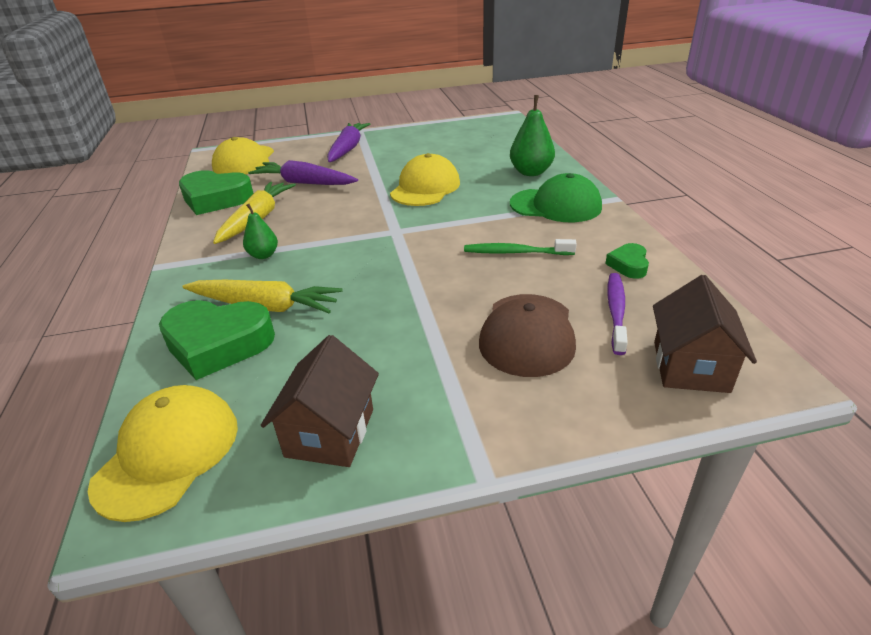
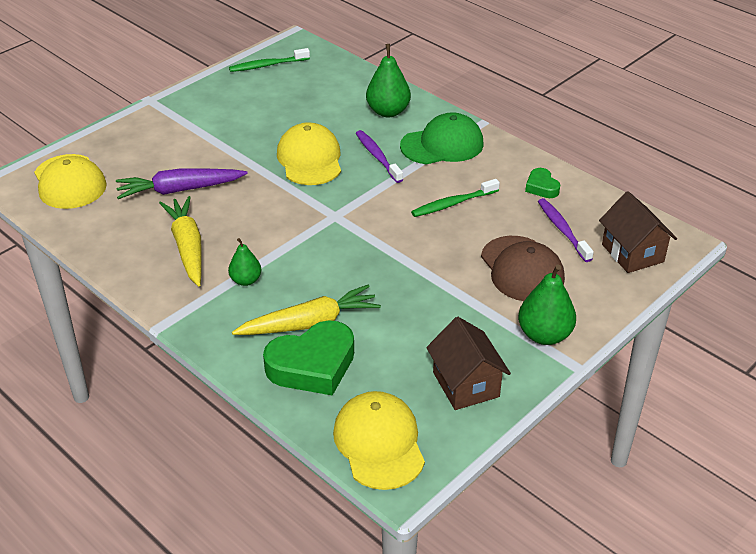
camera: 35 degrees left, 5 degrees up
green heart [179,170,254,215] -> none
purple carrot [327,123,370,162] -> none
none -> green toothbrush [229,48,310,72]
none -> purple toothbrush [356,130,403,183]
none -> green pear [518,264,576,345]

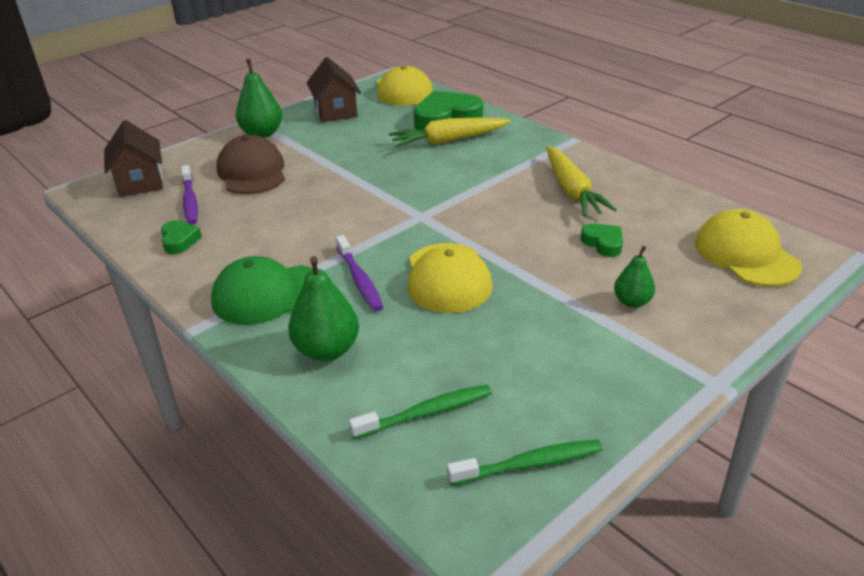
camera: 175 degrees left, 5 degrees down
purple carrot [116,168,248,199] -> green heart [581,223,623,257]
green pear [228,238,261,286] -> green pear moved to [614,246,655,308]
green toothbrush [411,179,500,217] -> green toothbrush moved to [349,385,492,439]

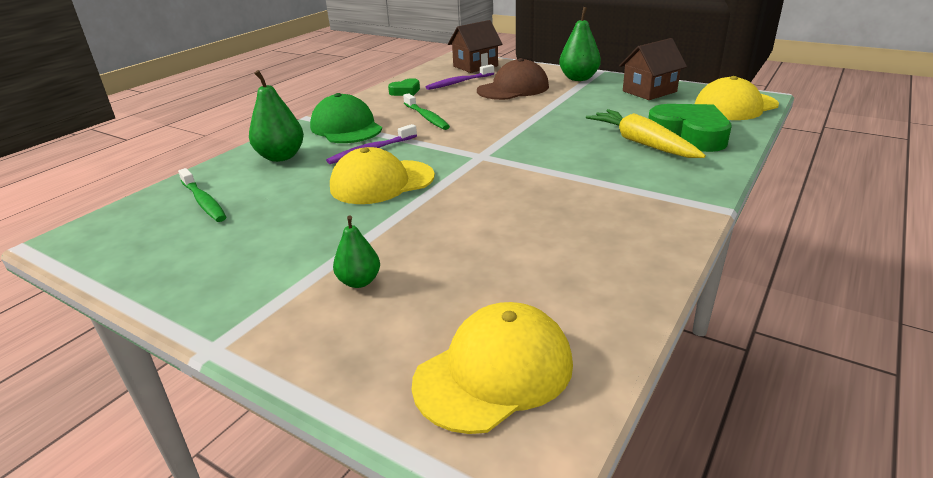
camera: 75 degrees right, 5 degrees down
green toothbrush [447,440,603,485] -> green toothbrush moved to [403,93,450,130]
yellow carrot [546,146,617,216] -> none
green heart [581,223,623,257] -> none

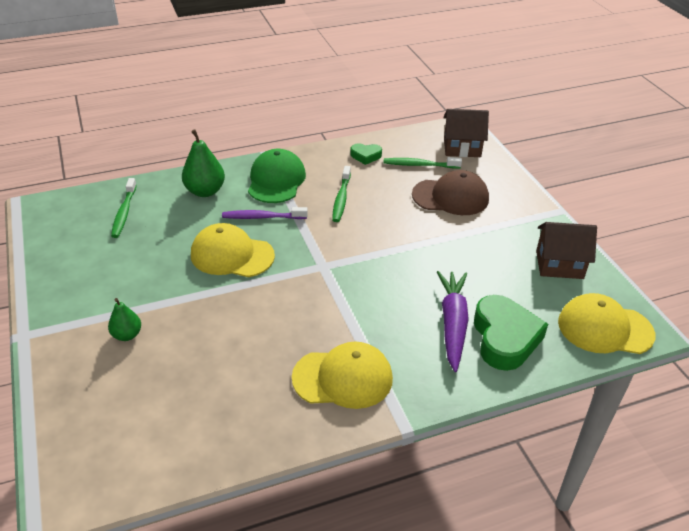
camera: 35 degrees right, 10 degrees up
yellow cap [412,302,573,434] -> yellow cap moved to [292,342,393,409]
purple toothbrush [426,64,494,90] -> green toothbrush [384,157,462,169]
green pear [559,7,601,81] -> none
yellow carrot [586,109,706,158] -> purple carrot [437,271,469,372]

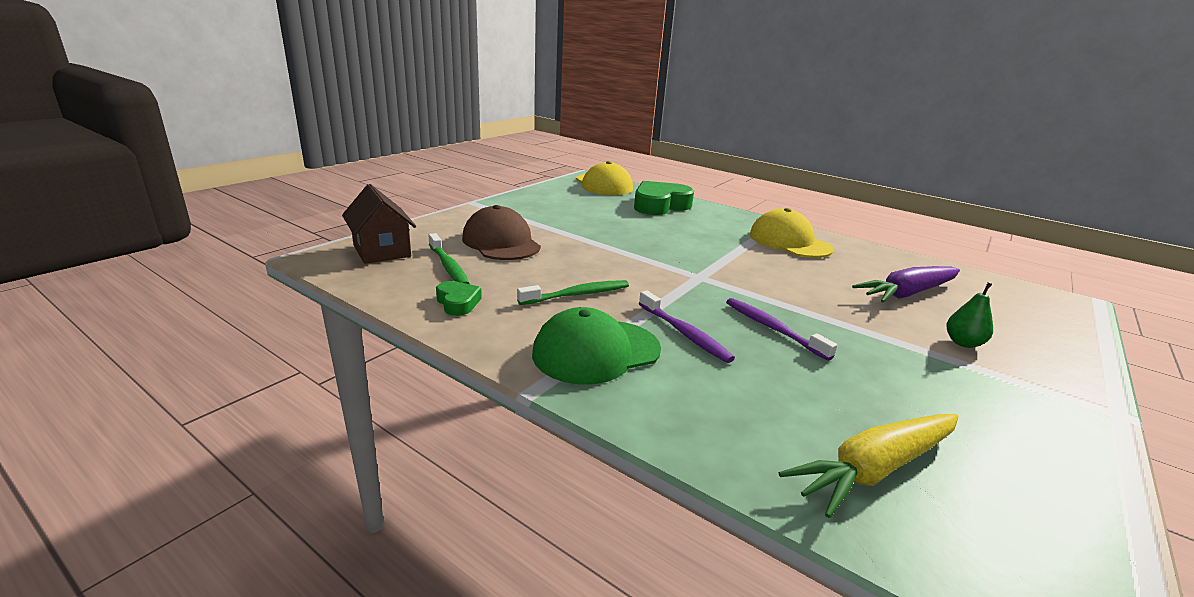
camera: 125 degrees left, 15 degrees down
green toothbrush [111,178,137,238] -> yellow carrot [779,414,959,518]
green pear [182,129,225,197] -> none
yellow cap [191,223,275,277] -> purple toothbrush [726,298,838,361]
purple carrot [437,271,469,372] -> purple carrot moved to [852,266,960,303]
brown house [536,222,597,279] -> none

